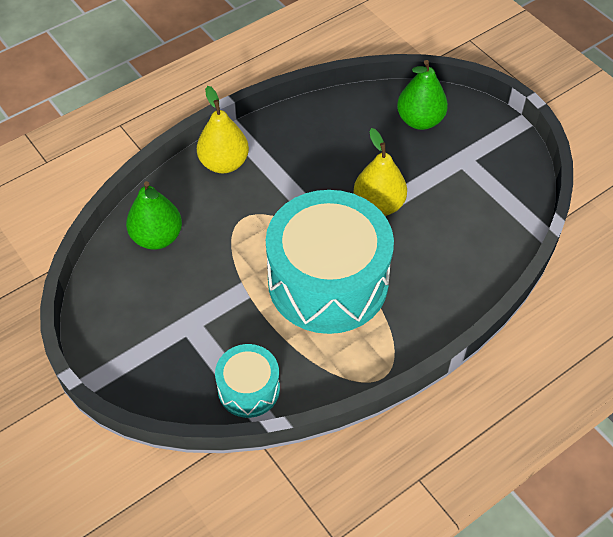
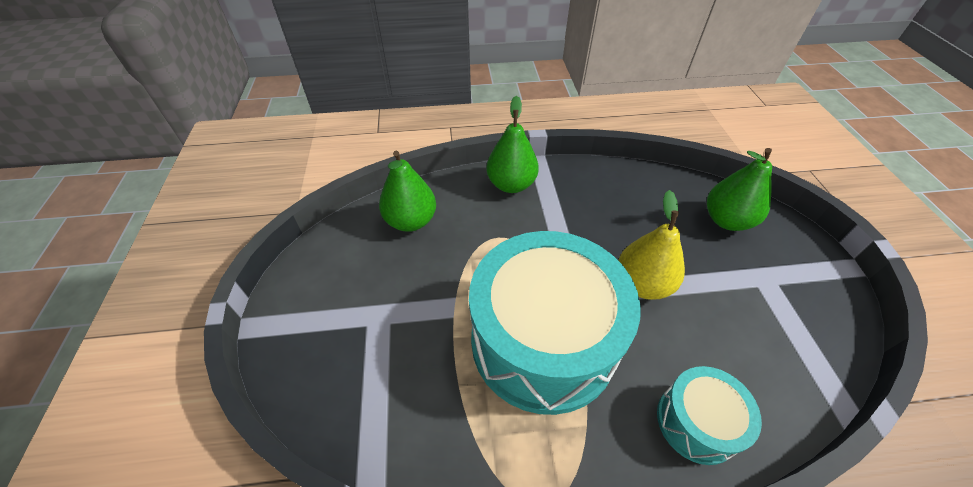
camera: 30 degrees right, 5 degrees down
yellow pear [197,86,249,173] -> green pear [486,96,539,193]
turquoise drum [215,344,280,418] -> turquoise drum moved to [657,366,762,465]

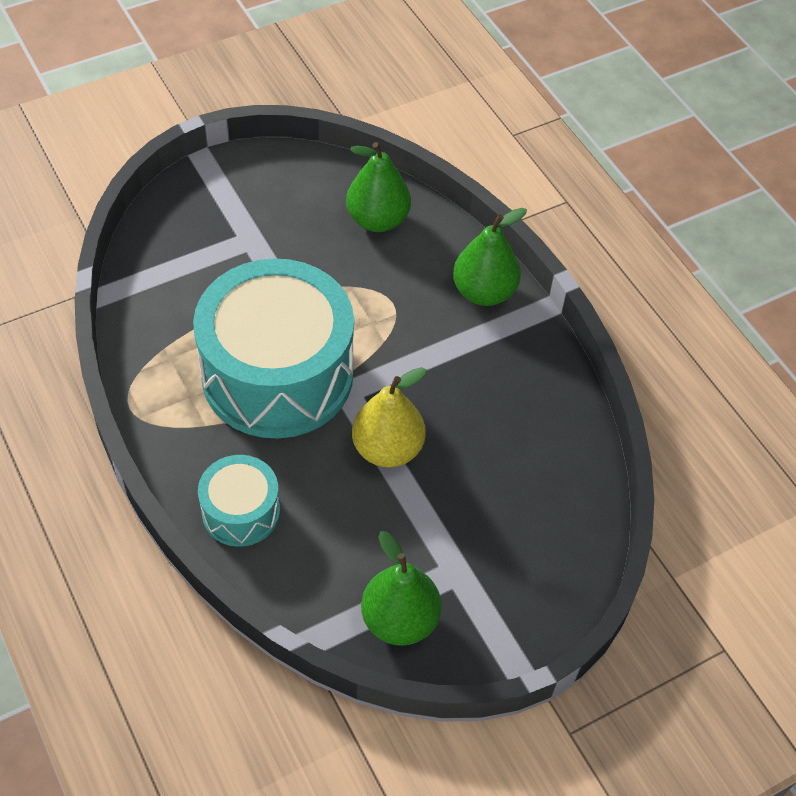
camera: 65 degrees right, 5 degrees up
green pear [707,148,772,231] -> green pear moved to [361,531,442,646]

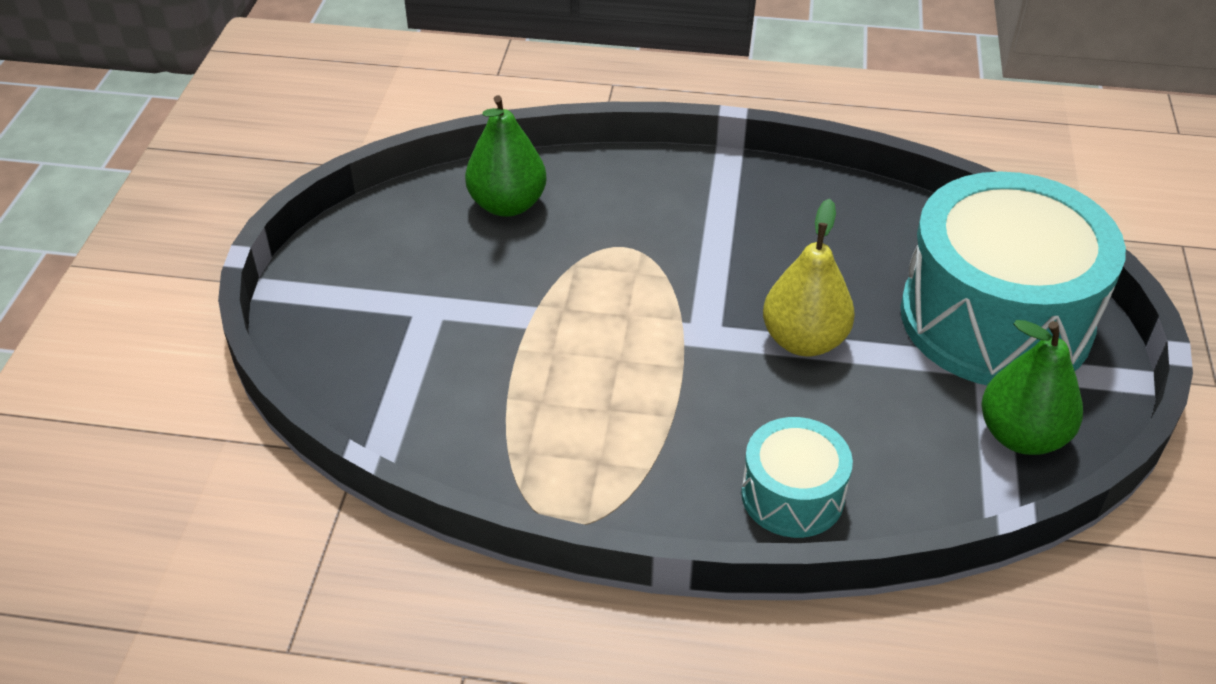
camera: 50 degrees left, 10 degrees down
turquoise drum [193,258,354,439] -> turquoise drum moved to [900,171,1126,385]
green pear [453,208,527,306] -> none

